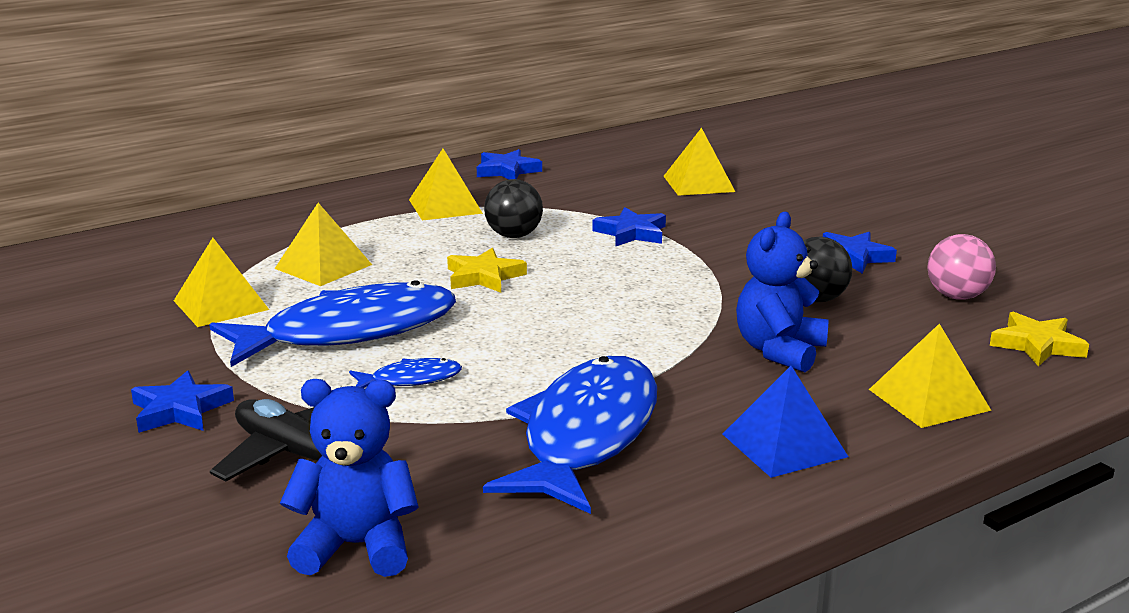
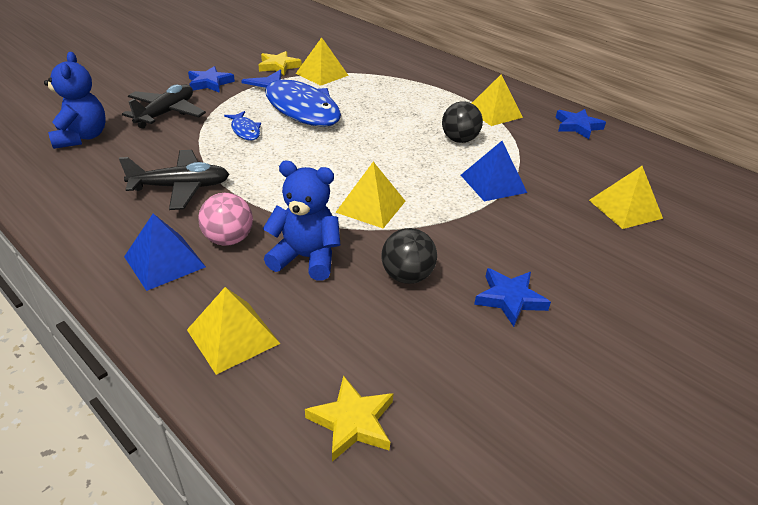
camera: 75 degrees right, 15 degrees up
yellow pyramid [275,203,372,286] -> yellow pyramid moved to [335,162,405,228]
yellow star [447,248,527,293] -> yellow star moved to [259,51,302,76]
blue fish [483,356,657,514] -> black plane [119,150,229,210]
blue star [592,207,666,247] -> blue pyramid [461,141,527,201]
pink ball [927,234,996,300] -> pink ball moved to [198,193,253,246]

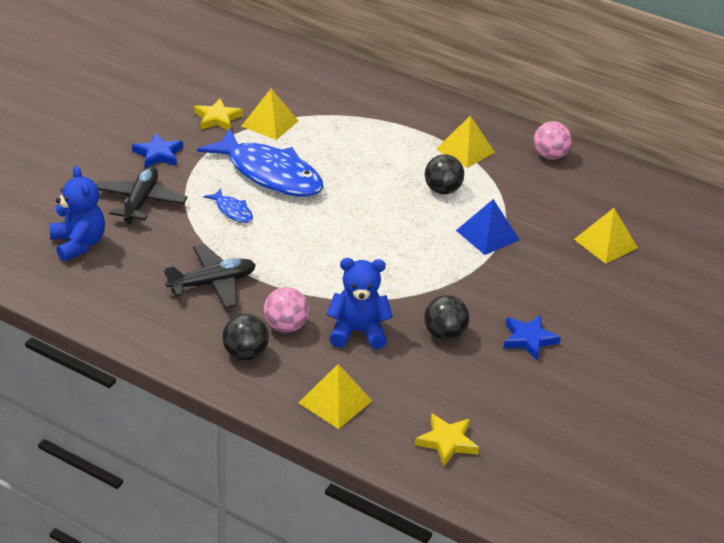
camera: 15 degrees left, 0 degrees up
blue pyramid [124,214,206,291] -> black ball [222,314,269,361]
yellow pyramid [335,162,405,228] -> none
blue star [555,109,606,139] -> pink ball [533,121,572,160]

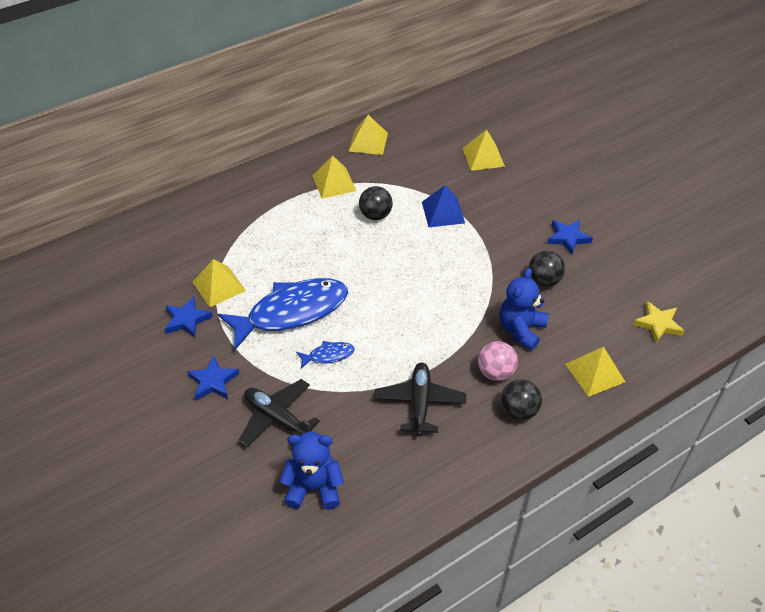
camera: 60 degrees left, 10 degrees up
yellow star [194,99,243,130] -> blue star [165,296,213,338]
pink ball [533,121,572,160] -> yellow pyramid [349,115,388,155]

